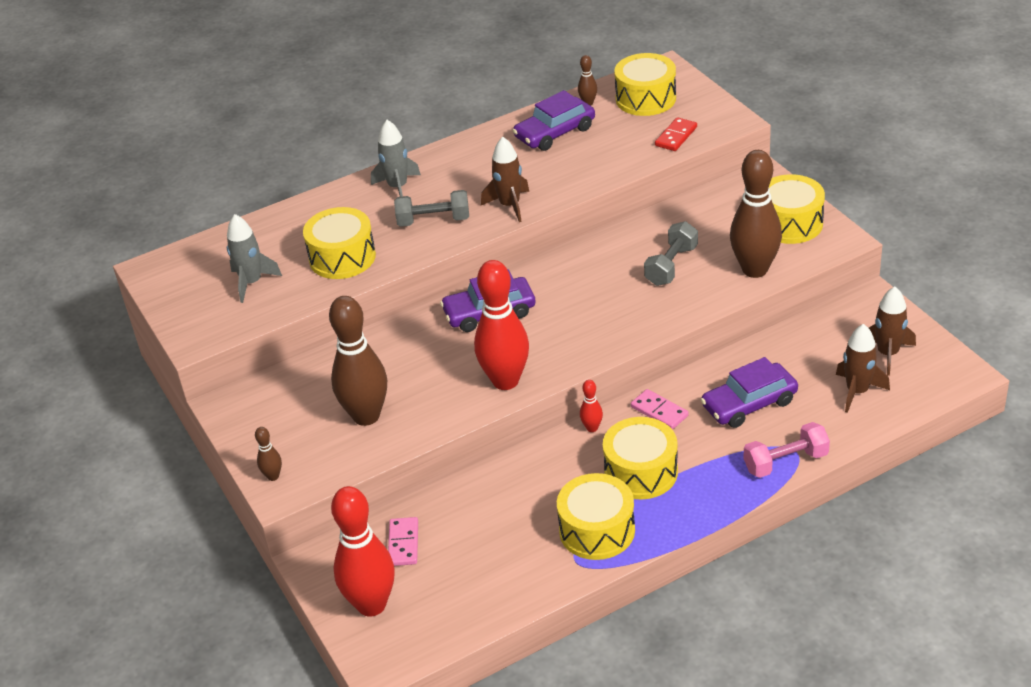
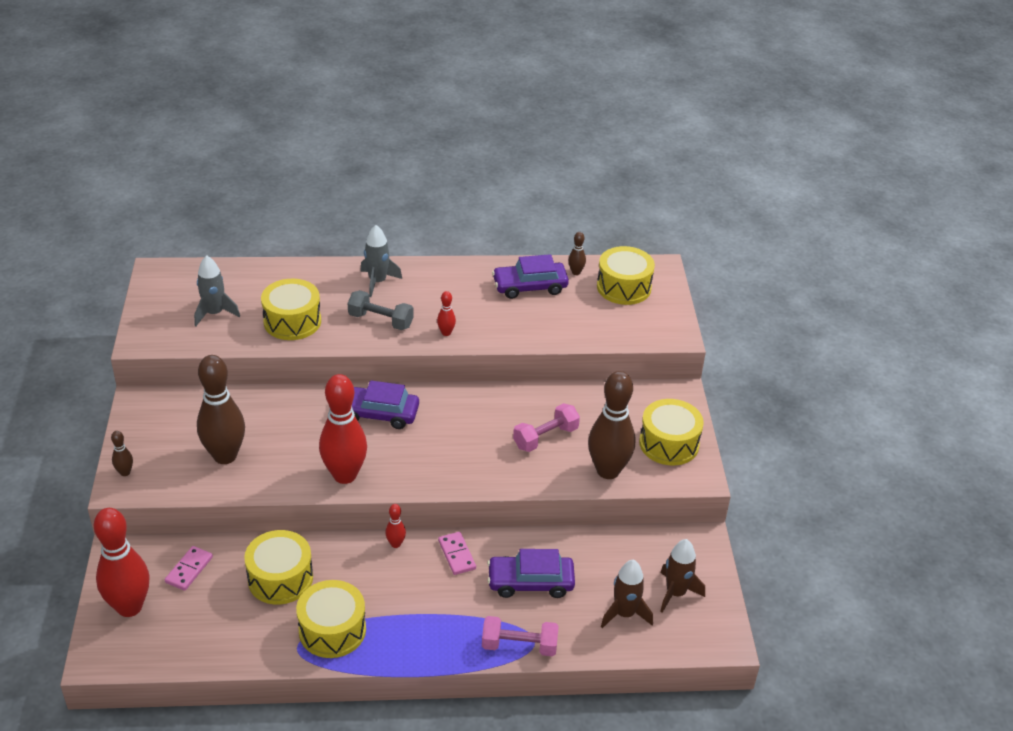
camera: 20 degrees right, 0 degrees up
brown rocket [481,137,529,222] -> red bowling pin [437,291,456,336]
yellow drum [603,417,678,499] -> yellow drum moved to [244,530,313,605]
grey dumbbell [644,221,698,286] -> pink dumbbell [513,403,580,452]
red domino [655,117,697,151] -> none

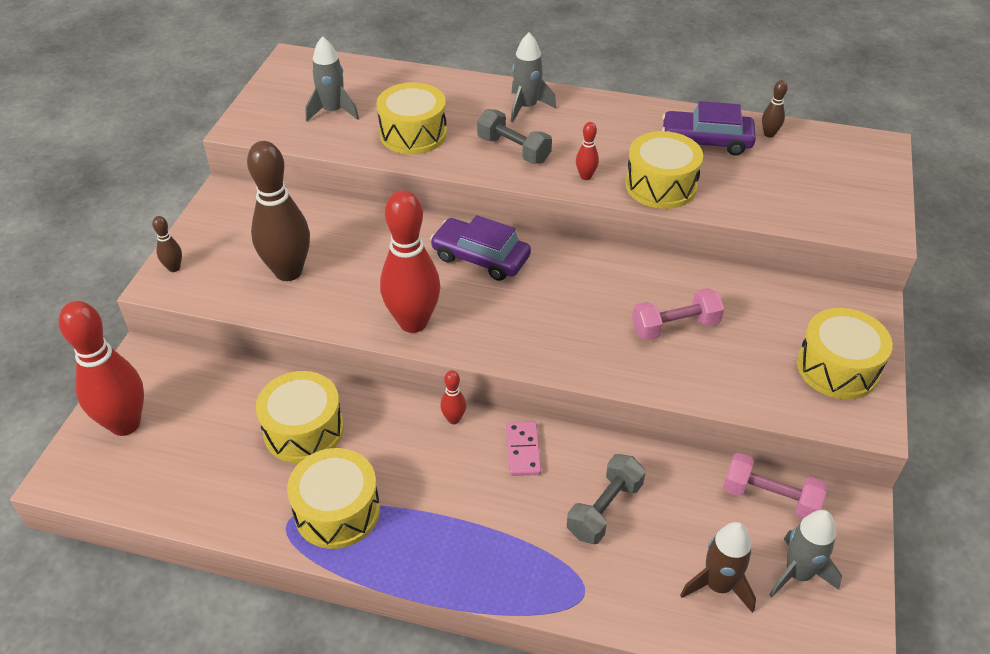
camera: 20 degrees right, 5 degrees up
pink domino [165,546,213,591] -> none
pink dumbbell [482,616,559,656] -> pink dumbbell moved to [723,453,827,519]
purple car [487,549,575,598] -> grey dumbbell [567,454,646,544]
brown bowling pin [588,371,635,479] -> none
yellow drum [597,246,655,305] -> yellow drum moved to [626,131,703,209]
brown rocket [660,539,705,613] -> grey rocket [769,510,842,597]

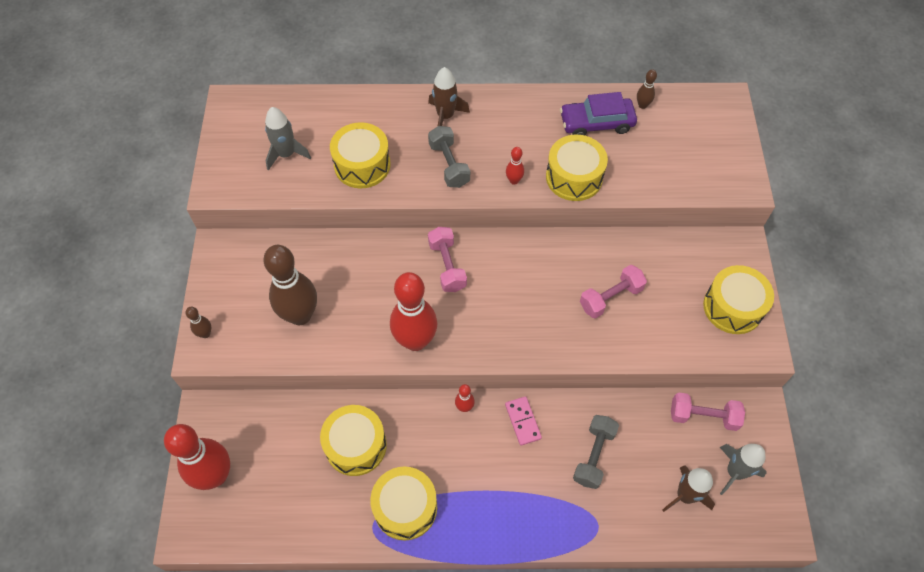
camera: 15 degrees left, 15 degrees up
purple car [430,215,531,281] -> pink dumbbell [428,227,467,292]
grey dumbbell [477,109,552,164] -> grey dumbbell turned 45 degrees clockwise [428,126,470,188]
grey rocket [511,33,556,122] -> brown rocket [428,67,470,126]

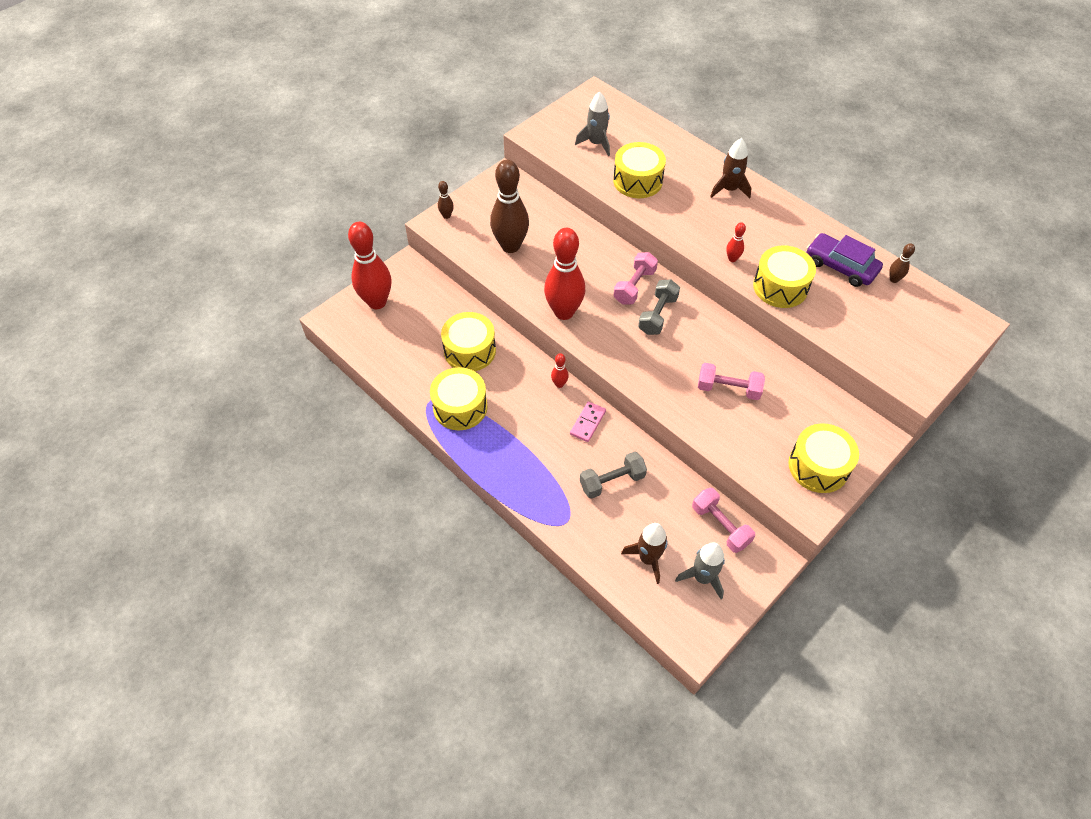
camera: 45 degrees right, 5 degrees down
grey dumbbell [428,126,470,188] -> grey dumbbell moved to [638,279,680,335]

